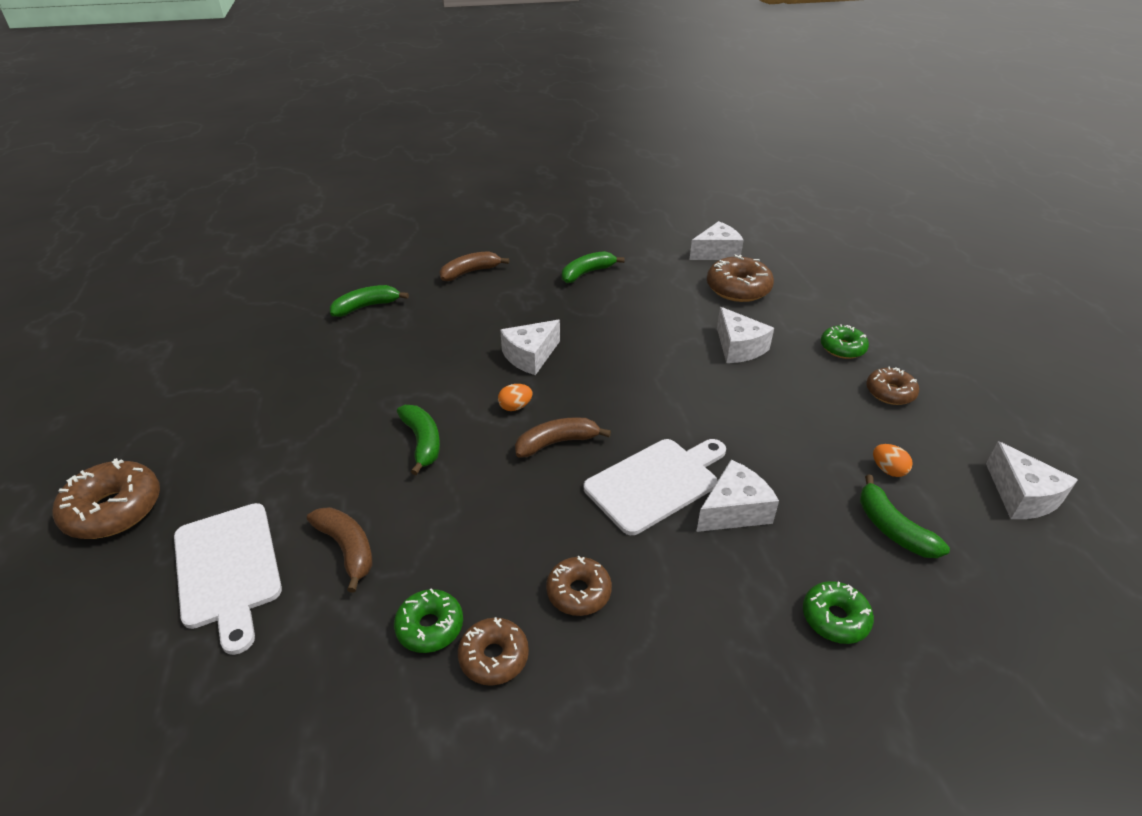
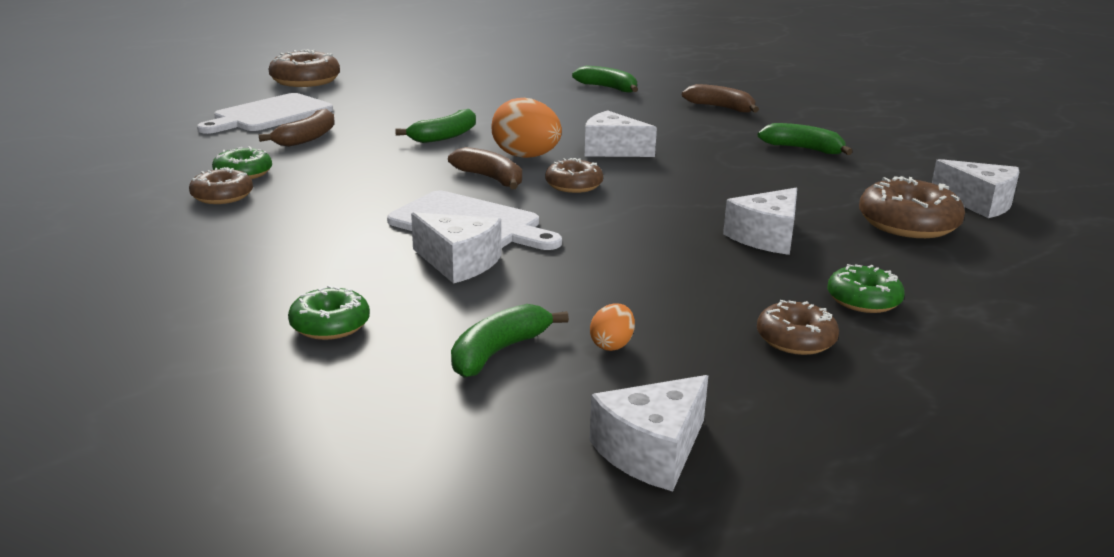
camera: 65 degrees right, 15 degrees down
orange egg [498,384,533,411] -> orange egg [491,98,562,158], size x2.07
brown donut [546,556,612,616] -> brown donut moved to [545,158,603,193]

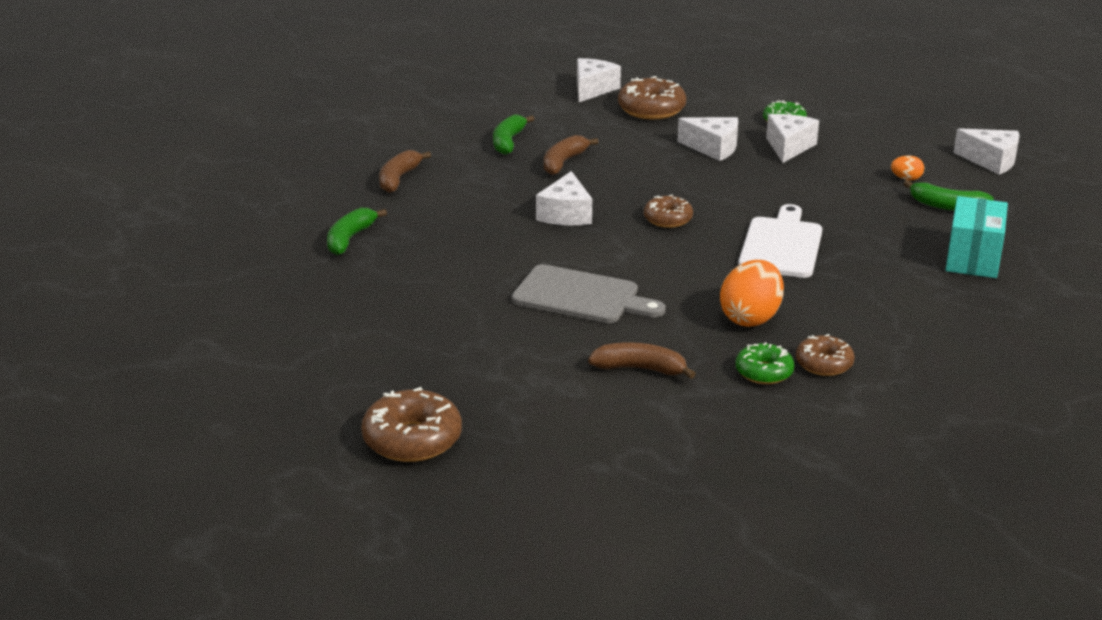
camera: 105 degrees left, 5 degrees up
white cutting board [197,93,333,134] -> none
green donut [288,285,370,340] -> turquoise box [945,196,1008,278]
green banana [395,109,476,143] -> grey cutting board [512,264,666,323]
white cheese [411,212,501,284] -> white cheese moved to [766,114,819,163]
brown banana [448,147,522,189] -> brown banana moved to [544,135,599,175]
orange egg [491,98,562,158] -> orange egg moved to [720,260,784,327]
brown donut [757,300,839,355] -> none

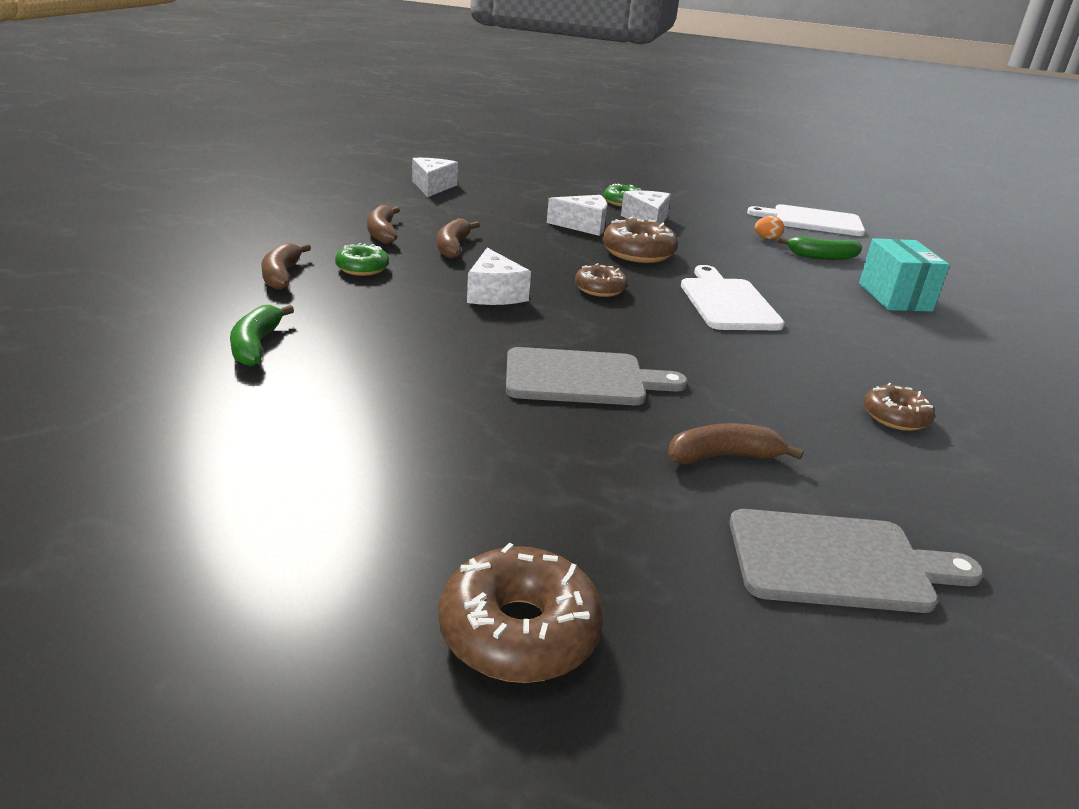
camera: 25 degrees left, 0 degrees up
green banana [493,114,534,155] -> brown banana [367,205,400,244]
brown donut [618,76,686,119] -> brown donut moved to [602,217,678,263]
orange egg [720,260,784,327] -> none
green donut [735,342,795,384] -> green donut moved to [335,243,389,276]
white cheese [954,128,1019,175] -> white cutting board [747,204,865,236]
none -> grey cutting board [729,509,984,613]

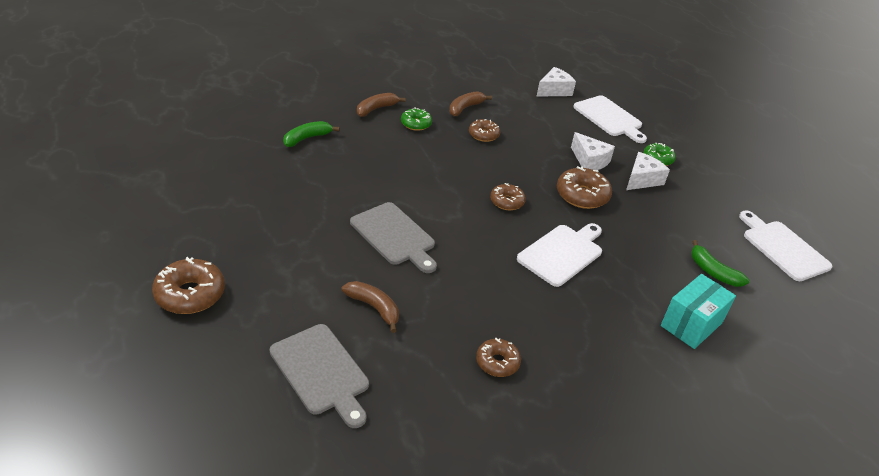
camera: 50 degrees right, 10 degrees up
brown banana [437,218,480,258] -> brown donut [469,119,500,142]
white cheese [467,248,531,305] -> none
orange egg [755,216,784,239] -> none
none -> white cutting board [573,95,647,143]

